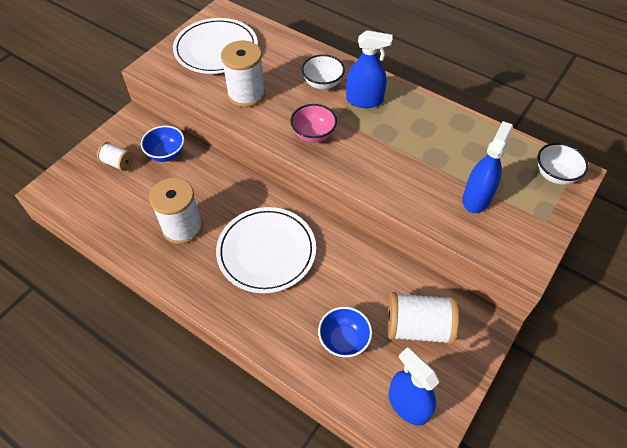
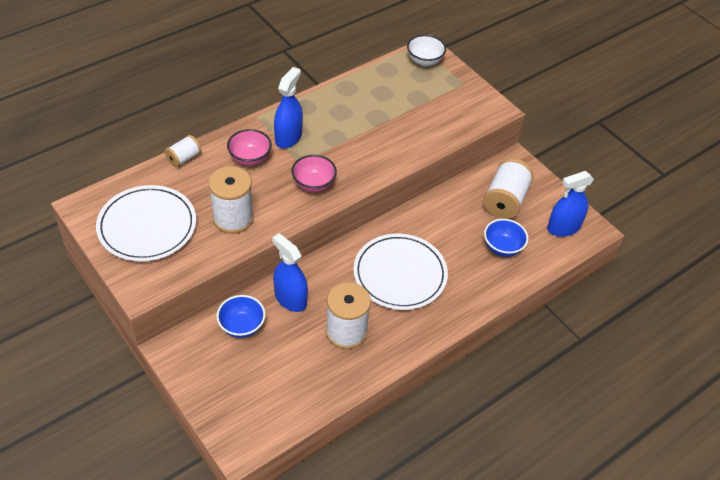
camera: 75 degrees left, 5 degrees down
white spool [97,142,134,171] -> white spool moved to [165,135,201,168]
white bowl [301,54,345,90] -> pink bowl [227,129,272,166]
blue spray bottle [462,121,513,213] -> blue spray bottle moved to [272,233,308,312]

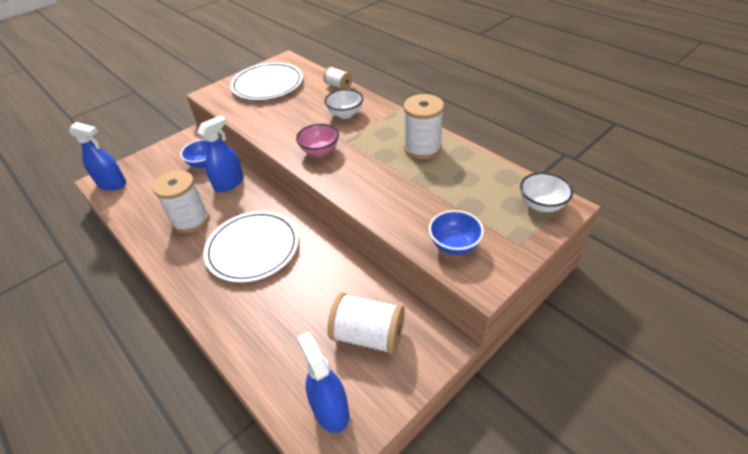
camera: 90 degrees right, 5 degrees down
white spool [209,166,254,234] -> white spool moved to [404,94,444,160]
pink bowl [227,129,272,166] -> white bowl [324,89,363,119]
blue spray bottle [274,67,303,148] -> blue spray bottle moved to [69,122,126,191]
blue bowl [484,219,528,257] -> blue bowl moved to [429,210,484,255]

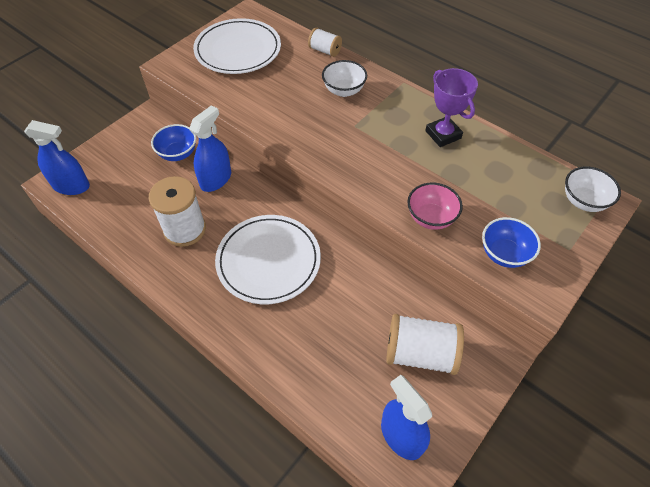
camera: 10 degrees left, 10 degrees up
pink bowl [296,124,339,157] -> pink bowl moved to [407,183,463,230]
white spool [404,94,444,160] -> purple trophy [425,68,478,147]

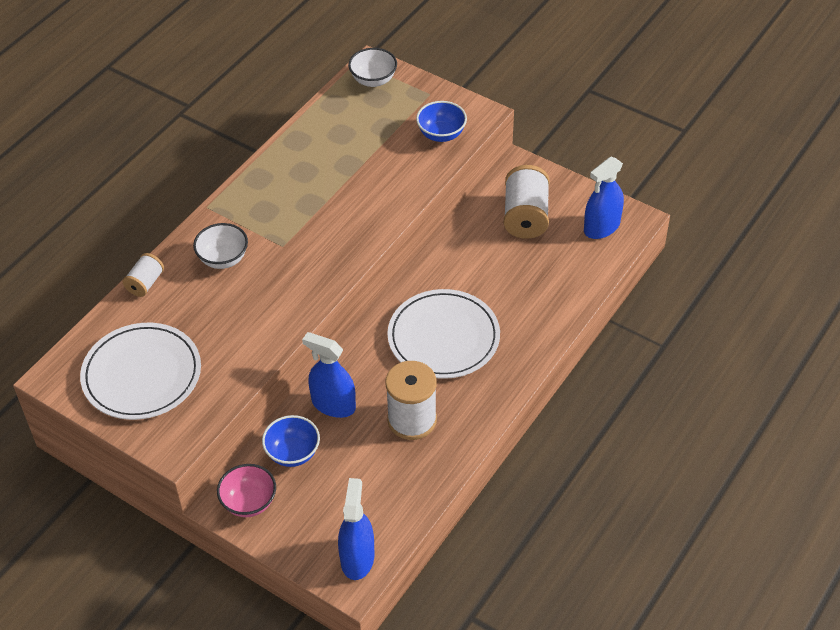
camera: 95 degrees left, 5 degrees down
pink bowl [407,183,463,230] -> pink bowl moved to [217,464,276,517]
purple trophy [425,68,478,147] -> none

